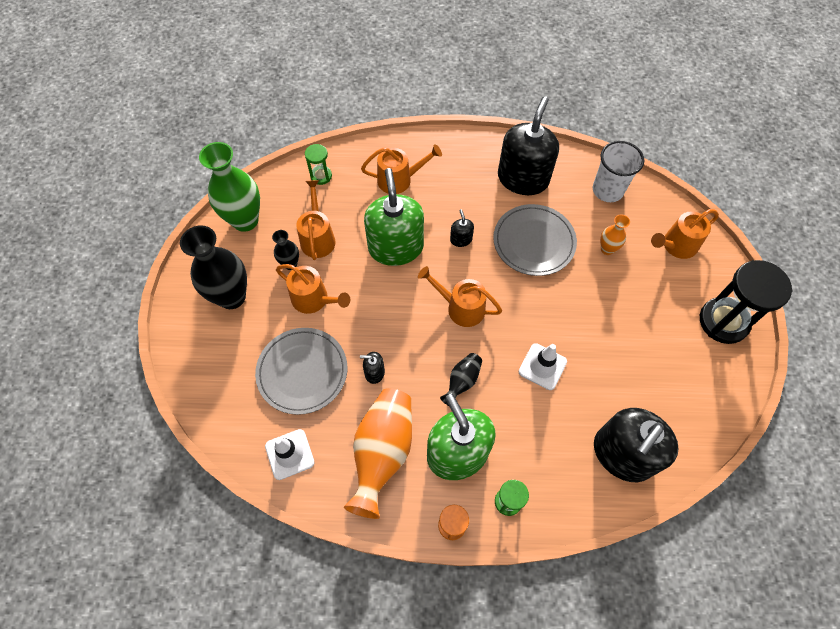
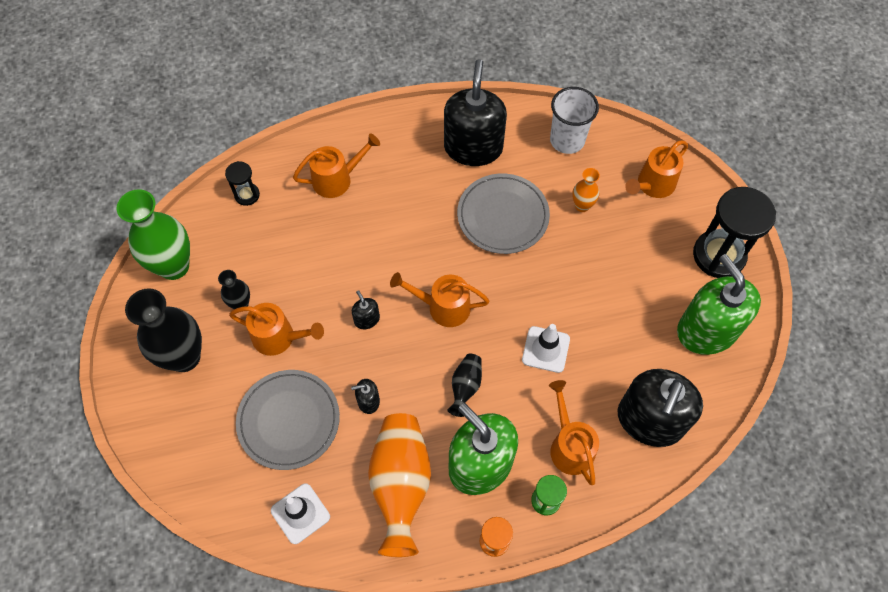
camera: 15 degrees left, 0 degrees up
orange watering can [296,180,336,260] -> orange watering can moved to [549,380,599,485]
green hourglass [305,144,332,185] -> black hourglass [225,161,260,206]
green soap dispenser [364,168,424,266] -> green soap dispenser moved to [677,254,761,355]
black soap dispenser [450,209,474,247] -> black soap dispenser moved to [352,290,380,329]

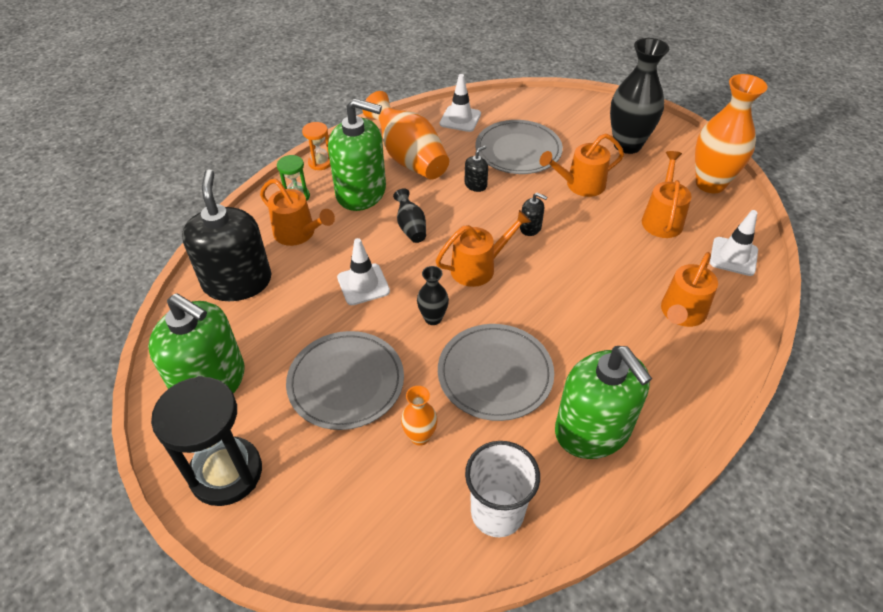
camera: 145 degrees right, 15 degrees down
green vase [116,189,190,280] -> orange vase [695,74,767,193]
black vase [218,270,250,309] -> black vase moved to [417,266,449,325]
black hourglass [225,161,260,206] -> white traffic cone [710,210,758,276]
black soap dispenser [444,59,507,166] -> green soap dispenser [555,346,652,459]
orange watering can [625,140,688,198] -> orange watering can moved to [642,151,692,238]
none -> grey plate [286,331,404,430]

